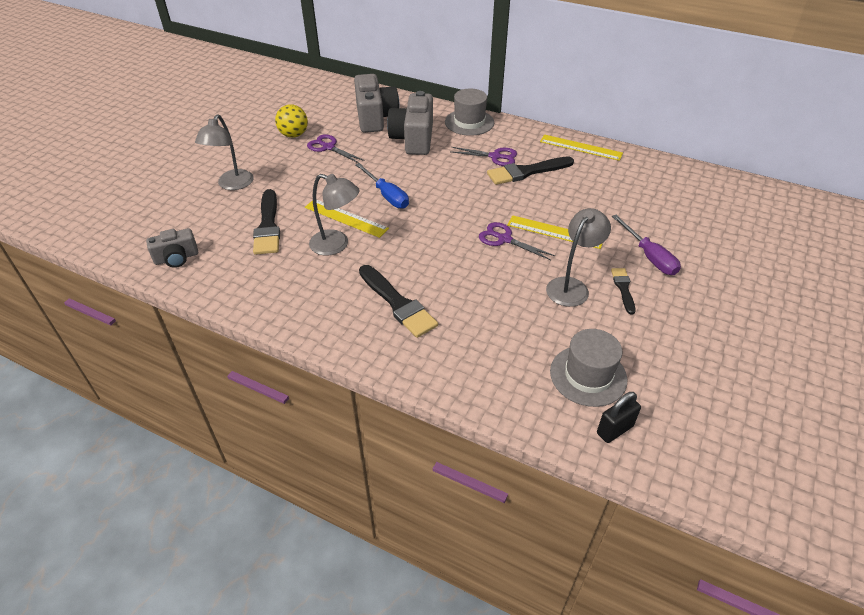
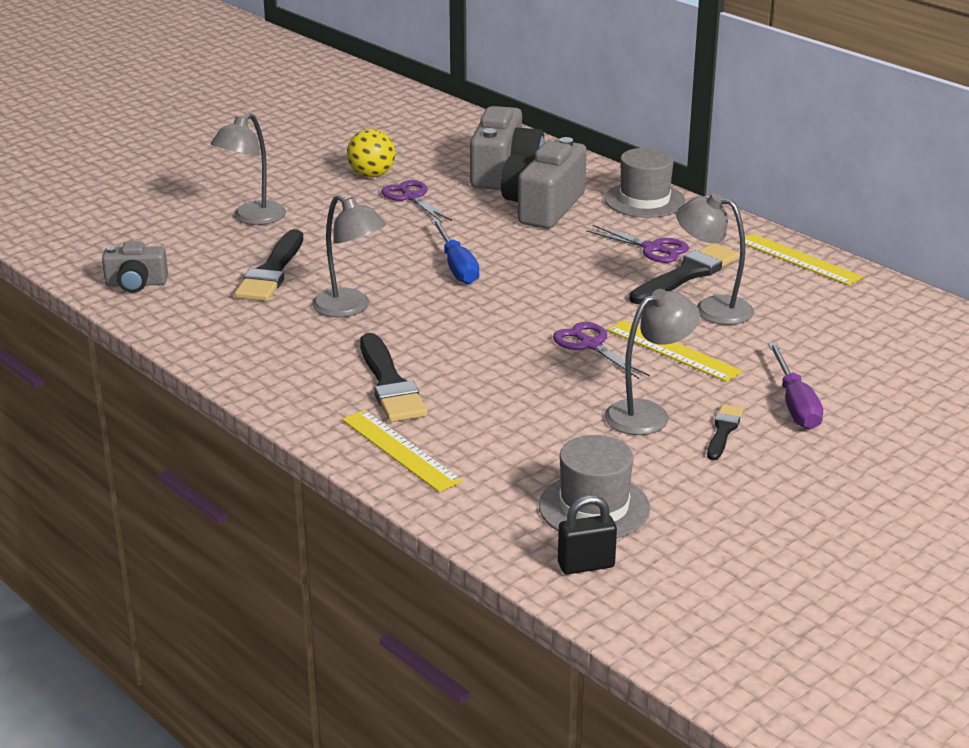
camera: 20 degrees right, 15 degrees down
yellow ruler [305,200,389,238] -> yellow ruler moved to [342,410,463,492]
black brush [487,156,574,185] -> black brush turned 135 degrees clockwise [629,243,739,304]
none -> grey lamp [676,193,754,325]

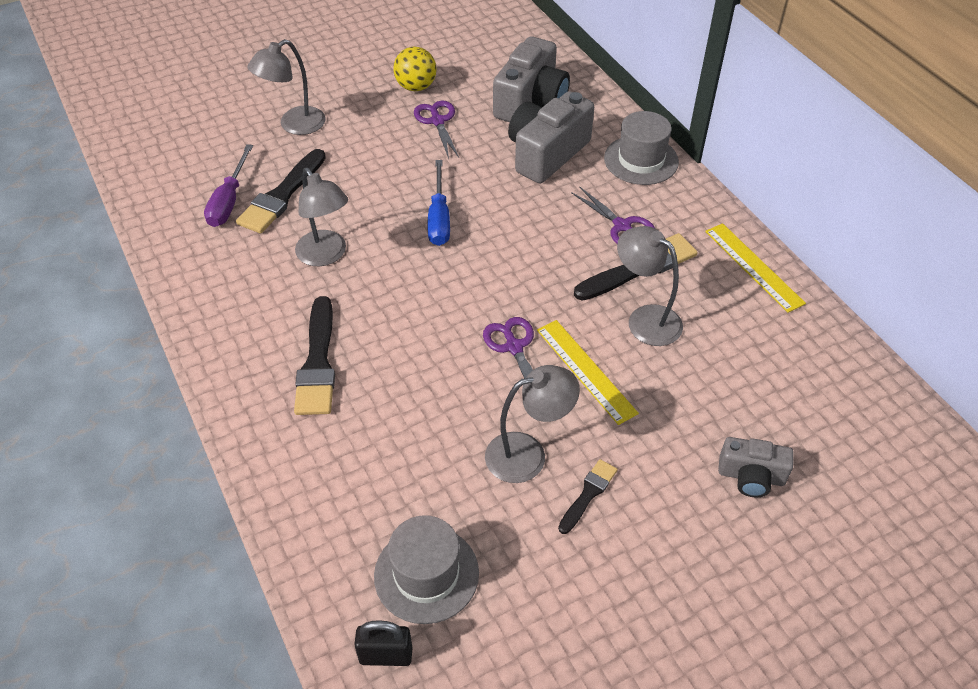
camera: 15 degrees right, 20 degrees up
grey camera [102,242,168,293] -> grey camera moved to [718,437,794,497]
yellow ruler [342,410,463,492] -> none
purple screwdriver [768,343,823,430] -> purple screwdriver moved to [204,144,253,227]

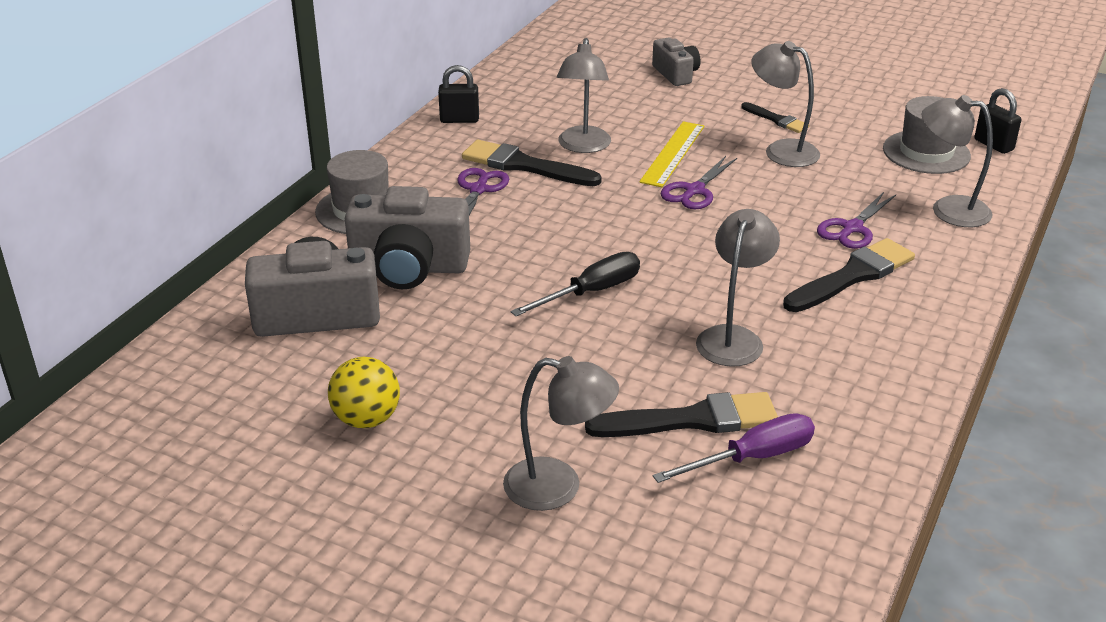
camera: 125 degrees left, 15 degrees down
purple scissors [414,101,459,159] -> purple scissors moved to [817,192,896,249]
blue screwdriver [427,160,450,246] -> black screwdriver [511,252,640,316]
black brush [558,459,618,534] -> black brush turned 135 degrees counterclockwise [741,102,809,133]
yellow ruler [705,223,806,313] -> black padlock [438,65,479,123]
none -> grey lamp [922,95,993,227]

